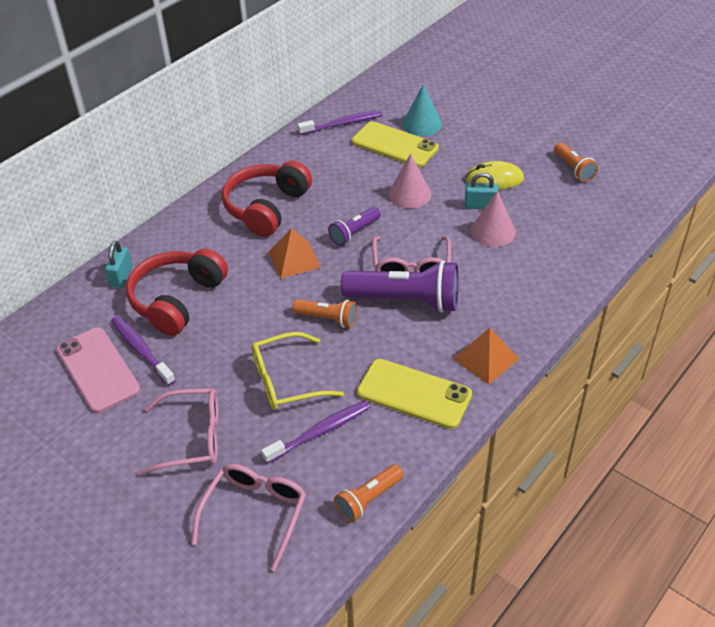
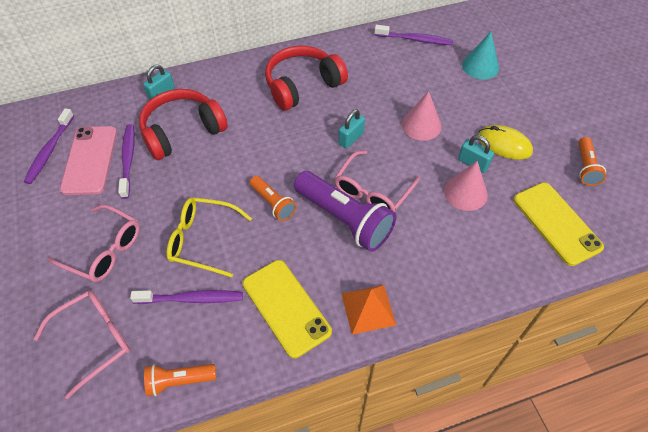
camera: 30 degrees right, 10 degrees up
orange pyramid [269,228,321,279] -> none
purple flashlight [328,207,381,246] -> turquoise padlock [338,109,365,149]
yellow phone [352,121,439,167] -> yellow phone moved to [513,182,604,266]
none -> purple toothbrush [24,108,74,184]

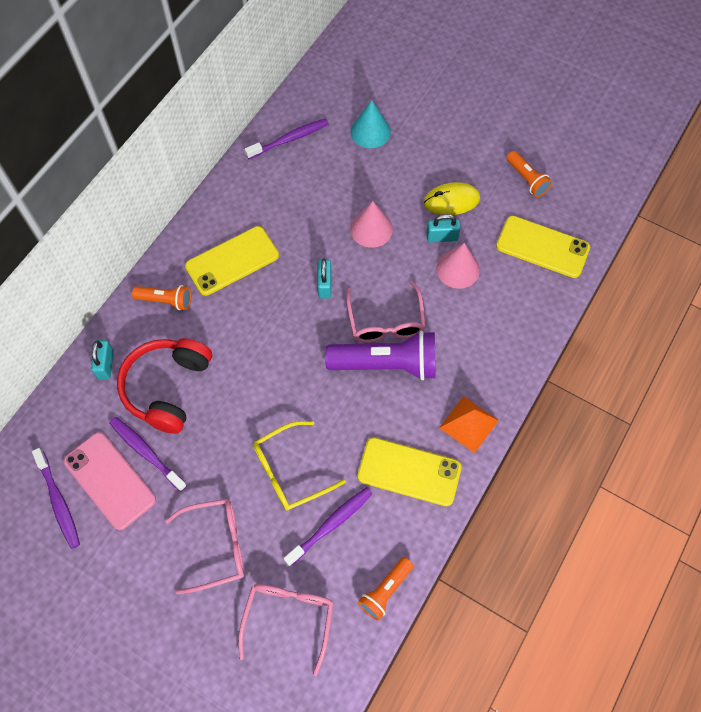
camera: 40 degrees left, 10 degrees up
orange flashlight [250,176,296,221] -> orange flashlight moved to [132,285,191,311]
red headphones [265,46,348,111] -> yellow phone [185,226,279,296]

